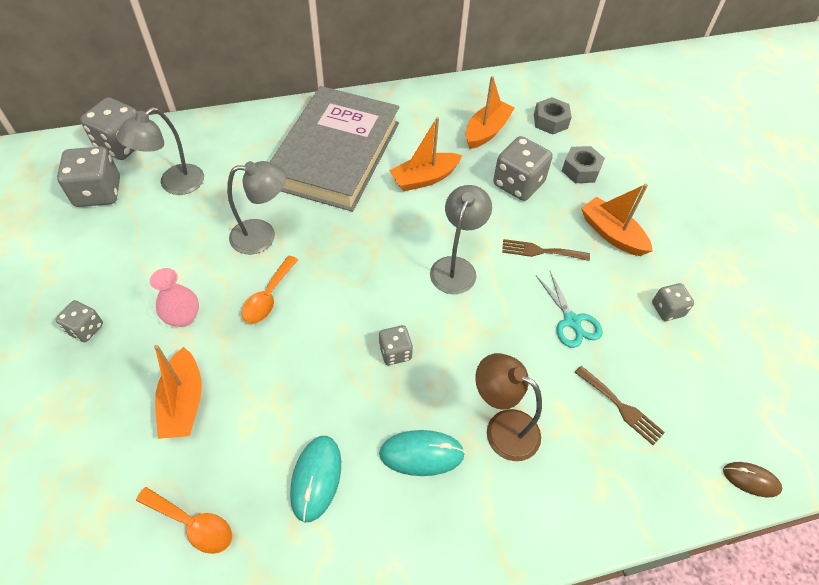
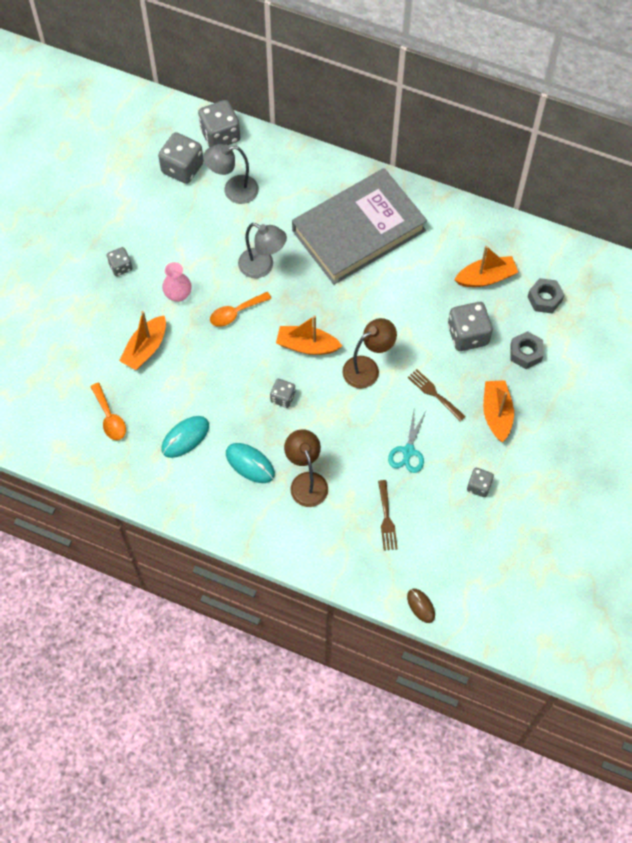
camera: 40 degrees right, 10 degrees up
orange boat [389,117,462,191] -> orange boat moved to [276,315,342,355]
grey lamp [430,185,492,294] -> brown lamp [342,318,397,389]

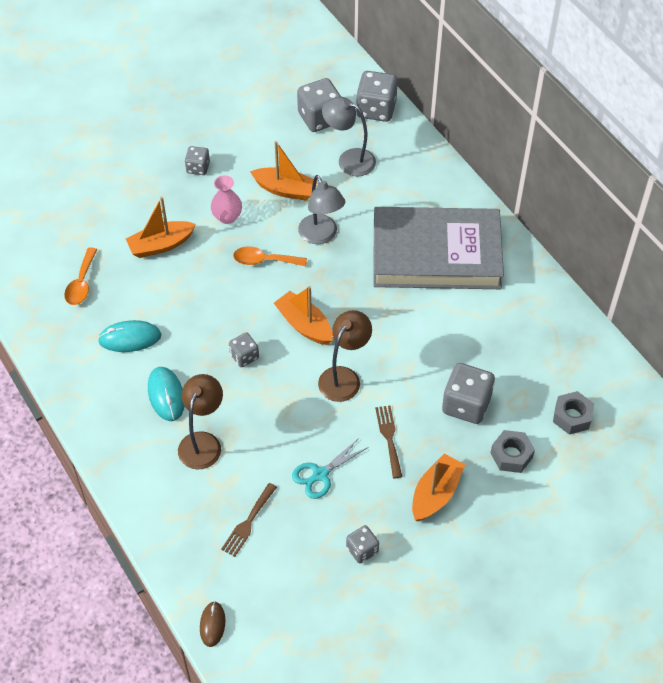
camera: 35 degrees right, 10 degrees down
brown lamp [342,318,397,389] -> brown lamp turned 60 degrees counterclockwise [318,310,372,402]
orange boat [454,246,518,287] -> orange boat moved to [250,141,318,201]

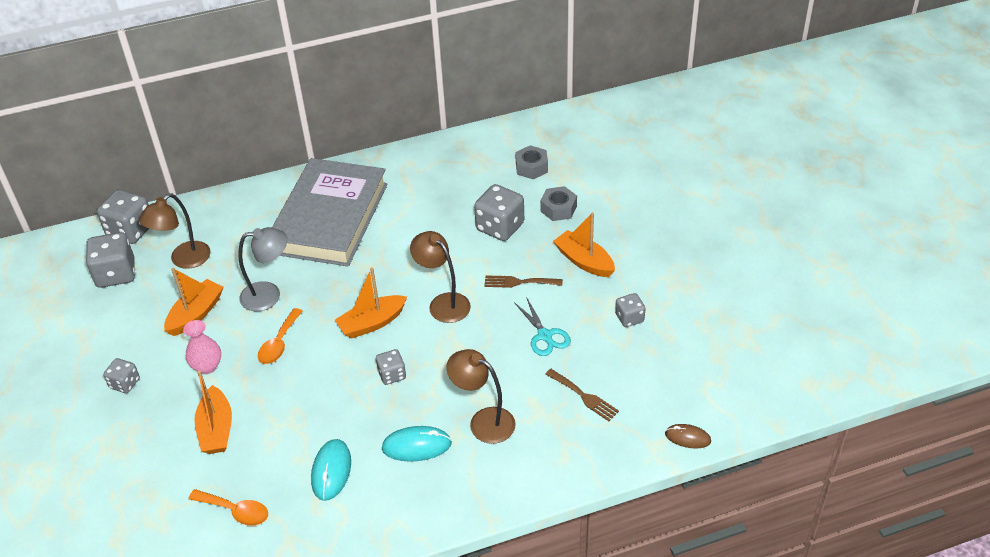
camera: 75 degrees left, 10 degrees down
grey lamp [322,97,376,176] -> brown lamp [139,194,211,269]

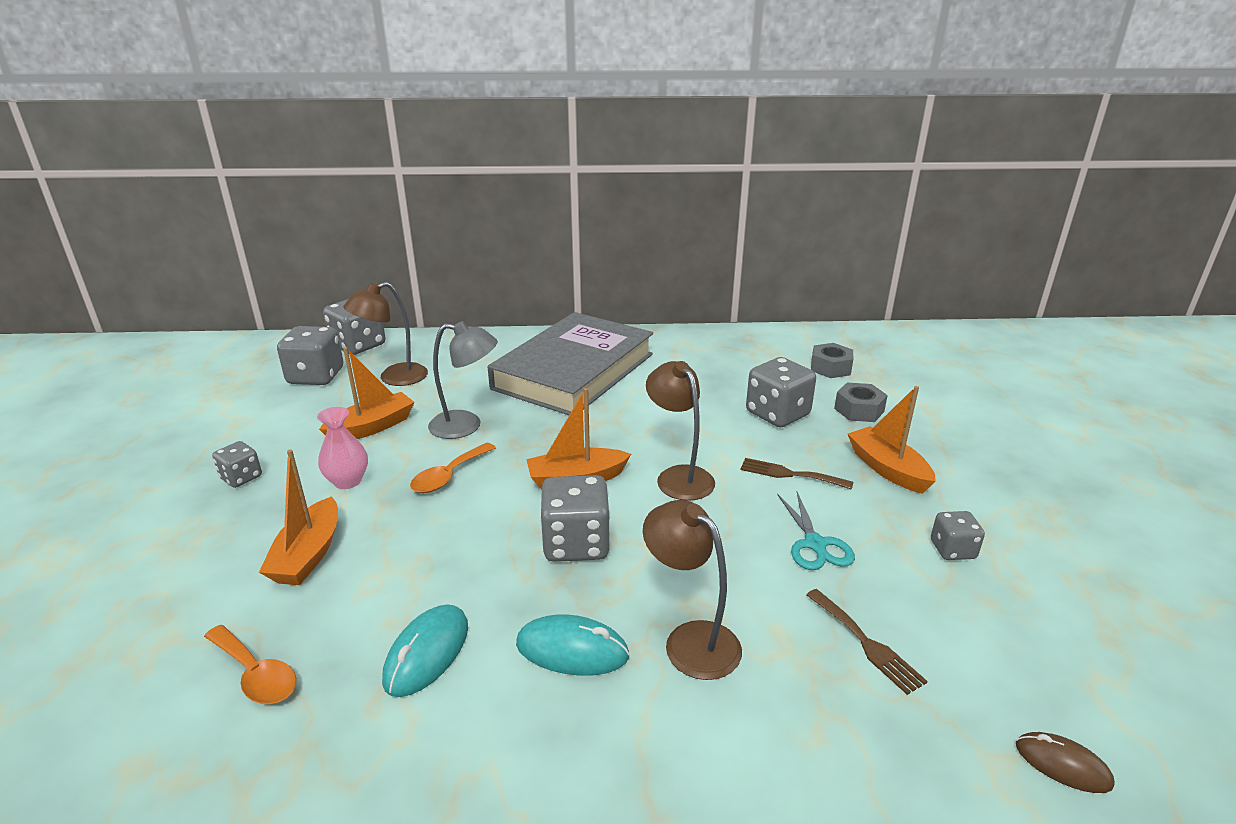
camera: 15 degrees right, 15 degrees down
grey dice [376,349,406,385] -> grey dice [540,475,610,562], size x1.77

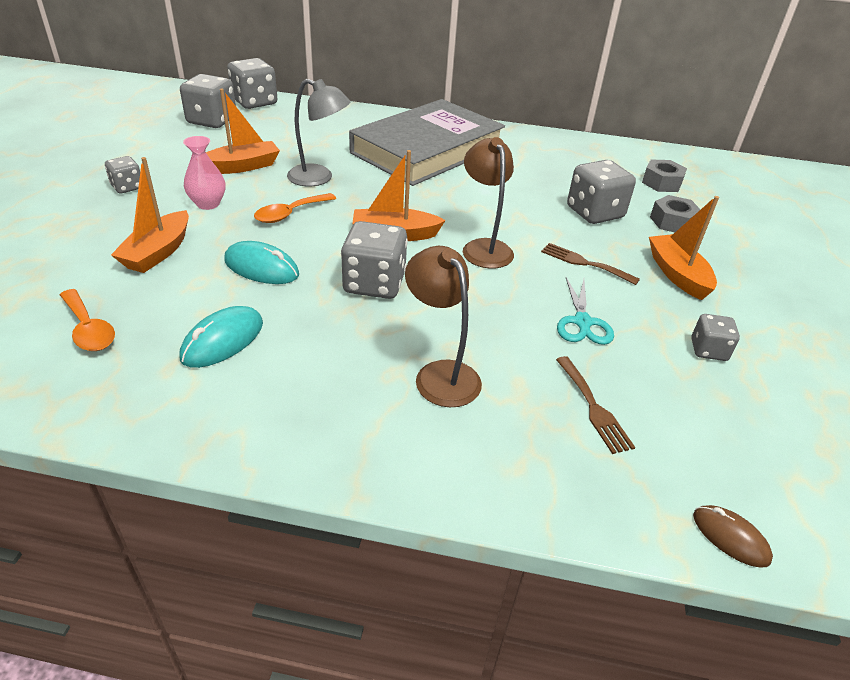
camera: 10 degrees right, 10 degrees up
brown lamp [343,282,428,386] -> none
turquoise mouse [516,614,630,676] -> turquoise mouse moved to [224,241,299,284]

